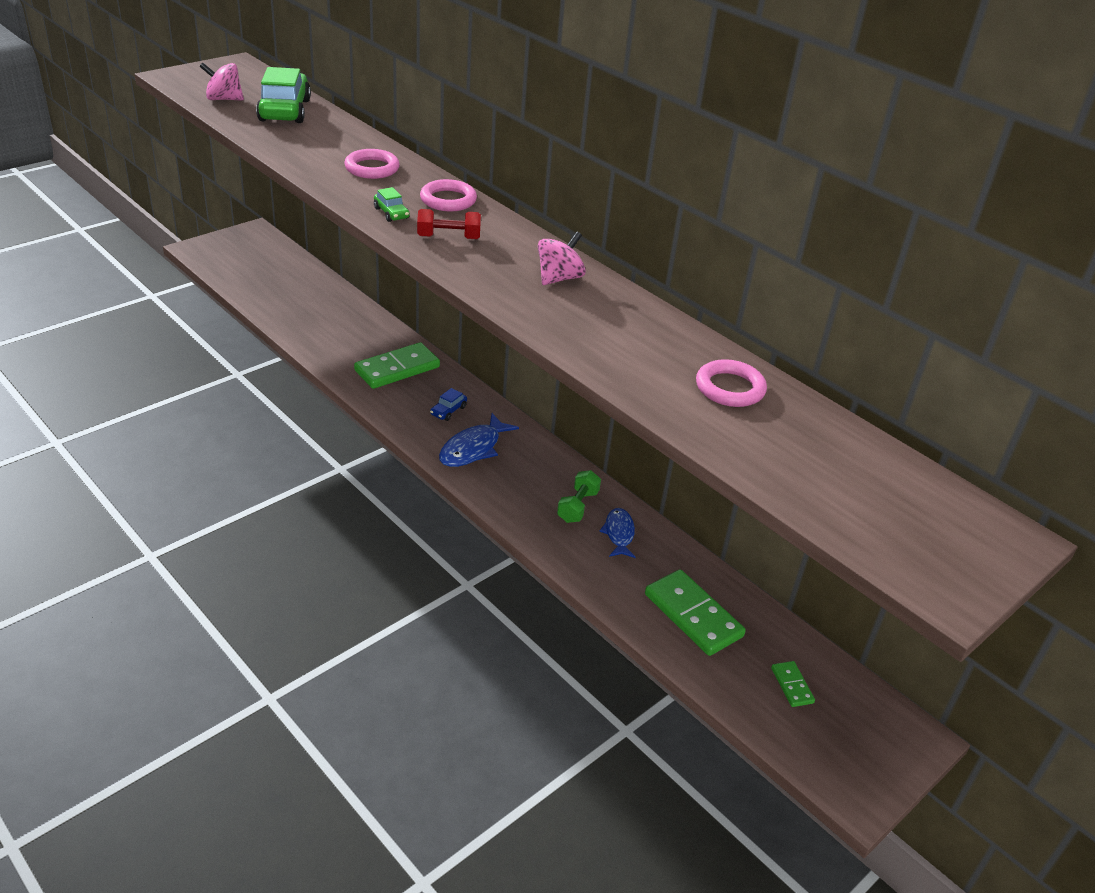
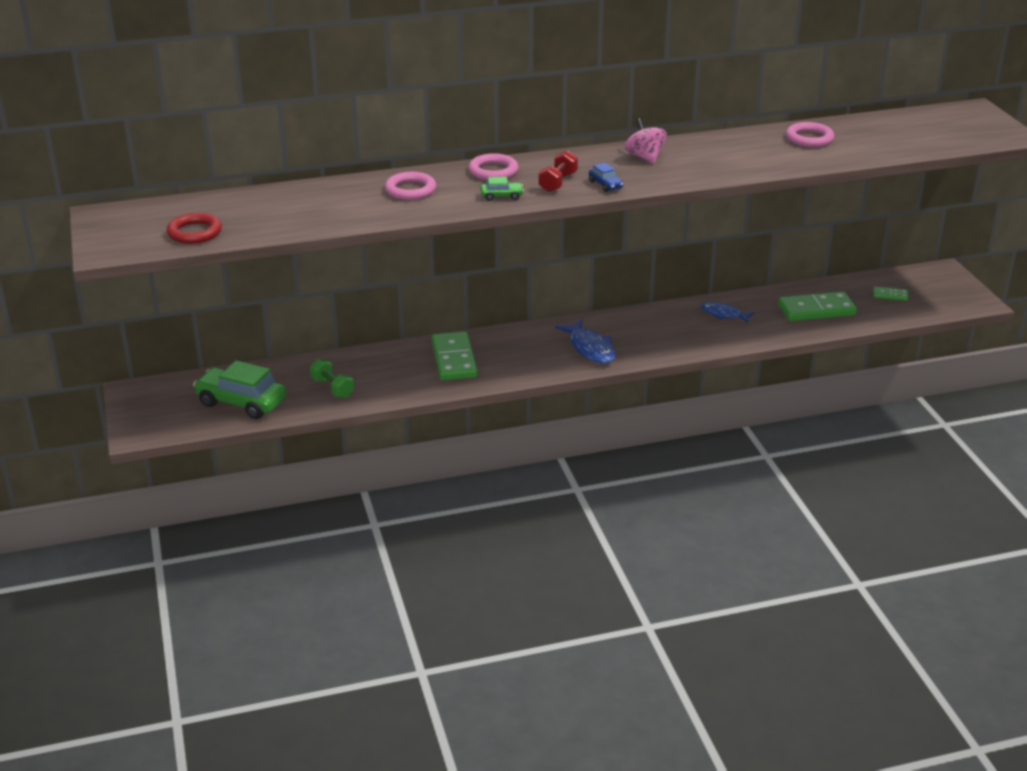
camera: 60 degrees left, 5 degrees down
pink spinning top [199,62,244,101] -> red ring [167,213,222,244]
green car [256,67,311,123] -> green car moved to [193,360,286,419]
blue car [430,388,467,421] -> blue car moved to [589,163,623,192]
green dumbbell [557,470,601,523] -> green dumbbell moved to [310,359,354,398]

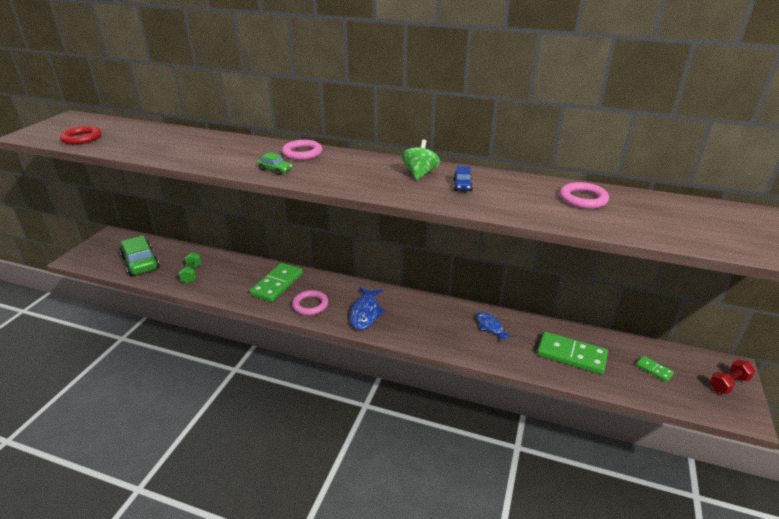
camera: 35 degrees right, 0 degrees up
pink ring [385,172,436,200] -> pink ring moved to [292,290,328,315]
red dumbbell [539,150,578,192] -> red dumbbell moved to [709,360,756,394]
blue car [589,163,623,192] -> blue car moved to [454,166,473,191]
pink spinning top [625,119,667,164] -> green spinning top [402,139,440,180]

